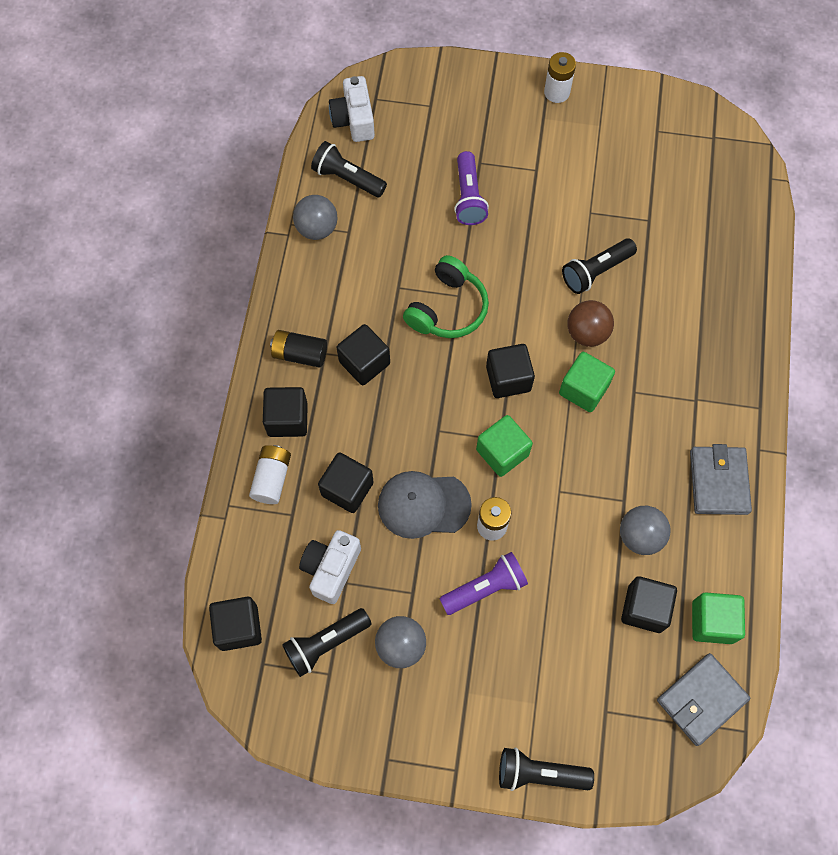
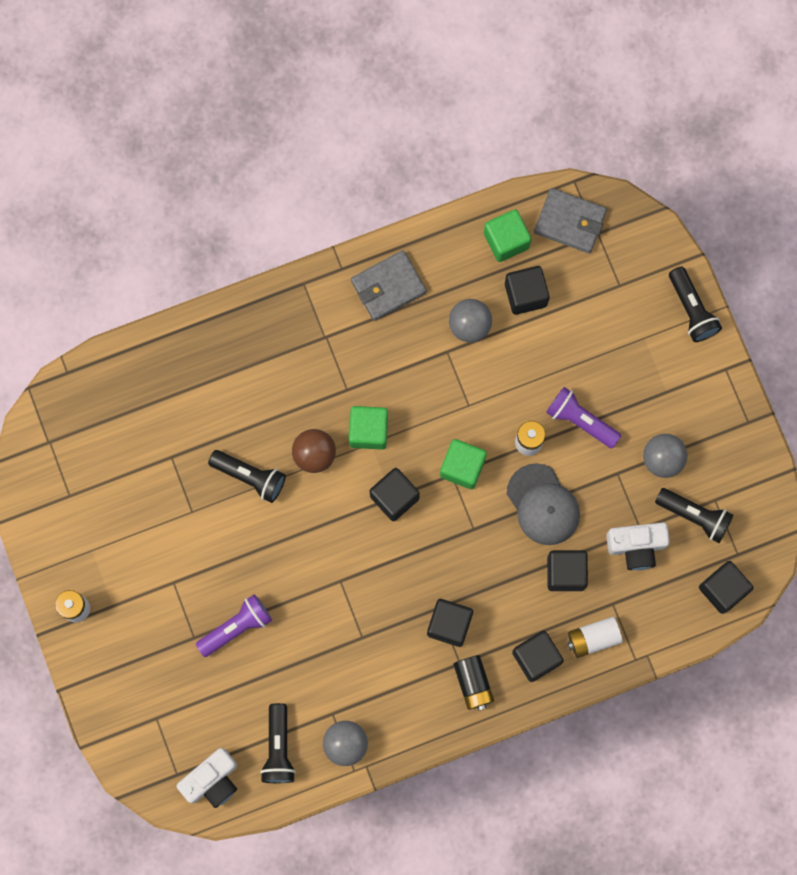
camera: 120 degrees left, 10 degrees up
green headphones [403,255,489,338] -> none

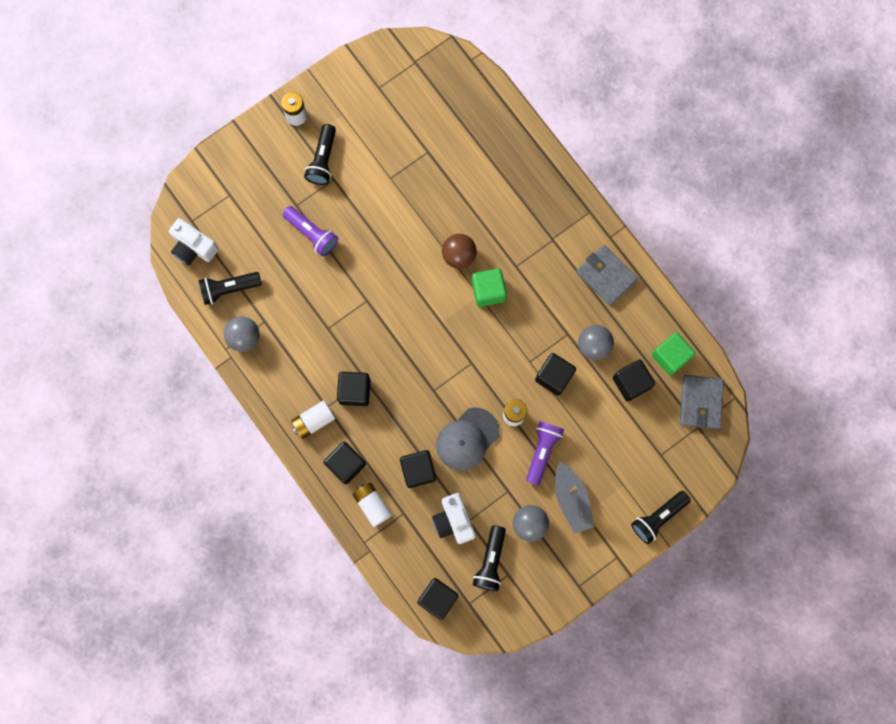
camera: 75 degrees right, 0 degrees up
black flashlight [208,450,286,503] -> black flashlight moved to [304,124,336,185]
black cube [370,468,420,521] -> black cube moved to [535,353,576,396]
green cube [440,439,487,489] -> none
black battery [453,655,494,711] -> white battery [291,400,335,439]
none -> grey boat [555,462,594,533]

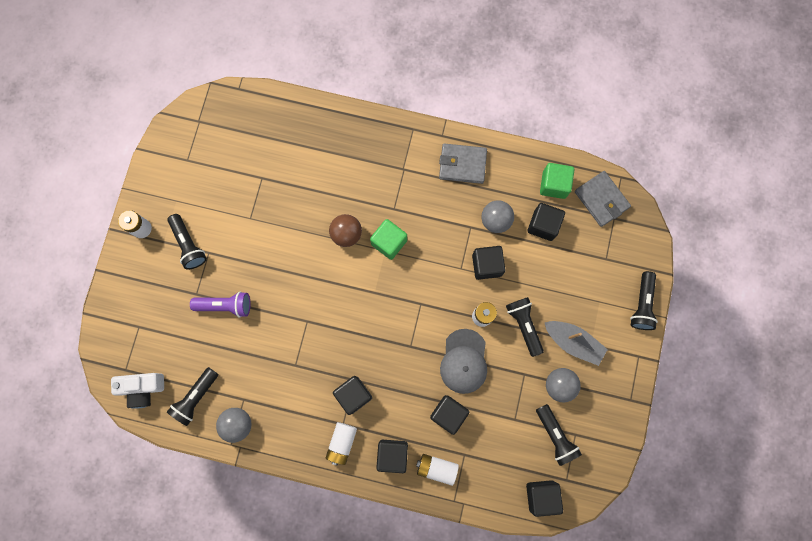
camera: 40 degrees left, 0 degrees up
white camera [432,493,476,544] -> none
purple flashlight [526,421,564,485] -> black flashlight [506,297,544,357]

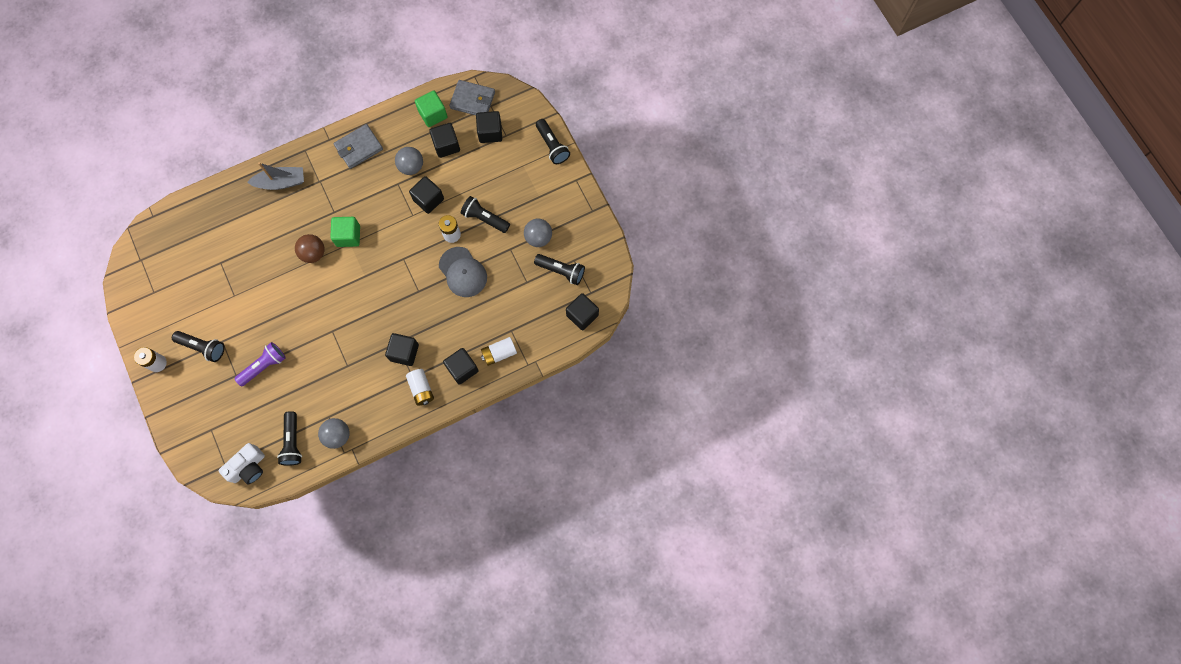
camera: 40 degrees left, 5 degrees down
black cube [430,395,469,435] -> black cube moved to [476,111,502,143]
grey boat [545,321,608,366] -> grey boat moved to [247,162,304,190]

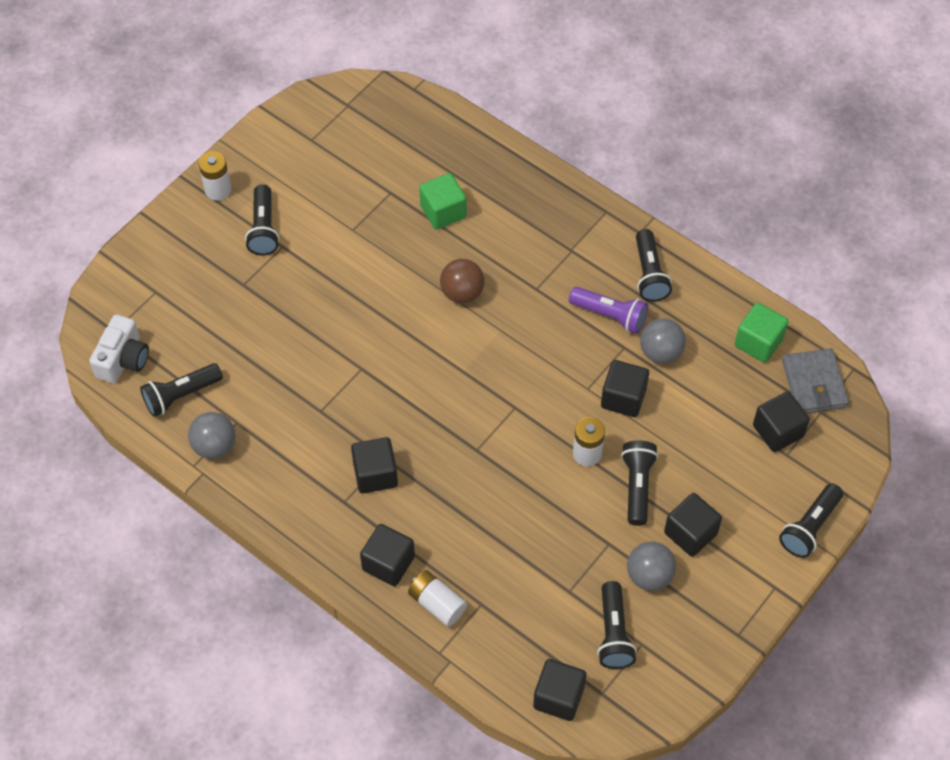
camera: 65 degrees right, 15 degrees down
white camera [218,443,265,484] -> white camera turned 90 degrees counterclockwise [89,315,149,383]
purple flashlight [234,342,285,386] -> purple flashlight moved to [569,287,648,334]
grey boat [247,162,304,190] -> none
green cube [330,217,360,247] -> green cube moved to [419,173,467,230]
grey wallet [334,124,383,169] -> black flashlight [636,229,672,302]
white battery [406,369,434,405] -> none
black cube [429,123,460,158] -> black cube moved to [664,493,722,557]
grey cap [439,247,487,297] -> none

